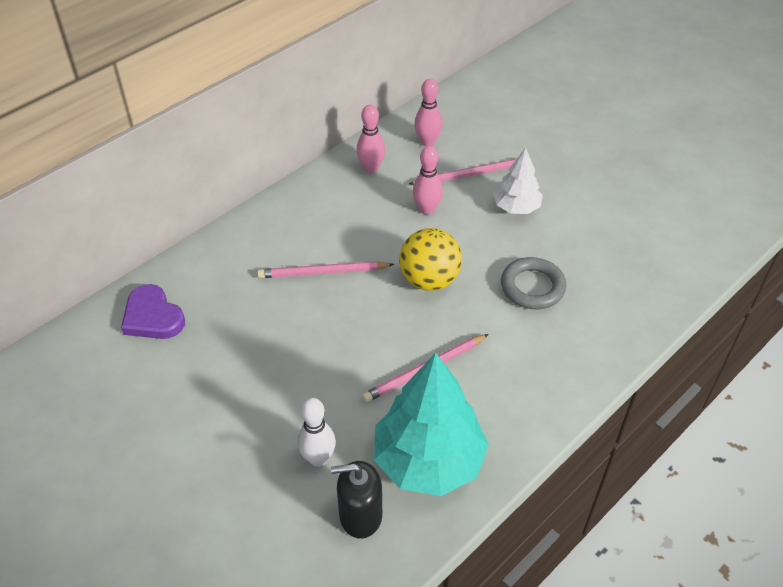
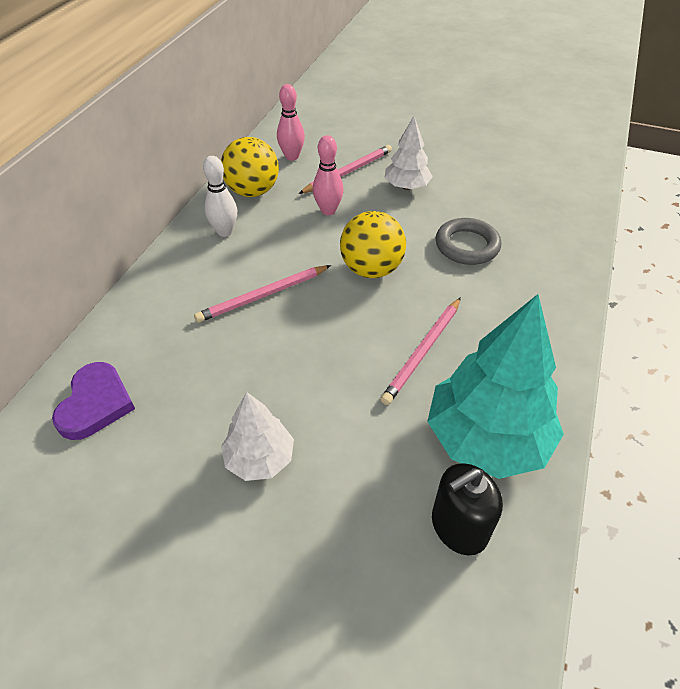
camera: 25 degrees left, 0 degrees up
purple heart [121,284,185,339] -> purple heart turned 105 degrees counterclockwise [52,362,135,440]
white bowling pin [297,398,336,466] -> white bowling pin moved to [203,156,237,237]
pink bowling pin [356,105,385,173] -> yellow ball [221,137,279,197]
none -> white tree [221,392,294,481]

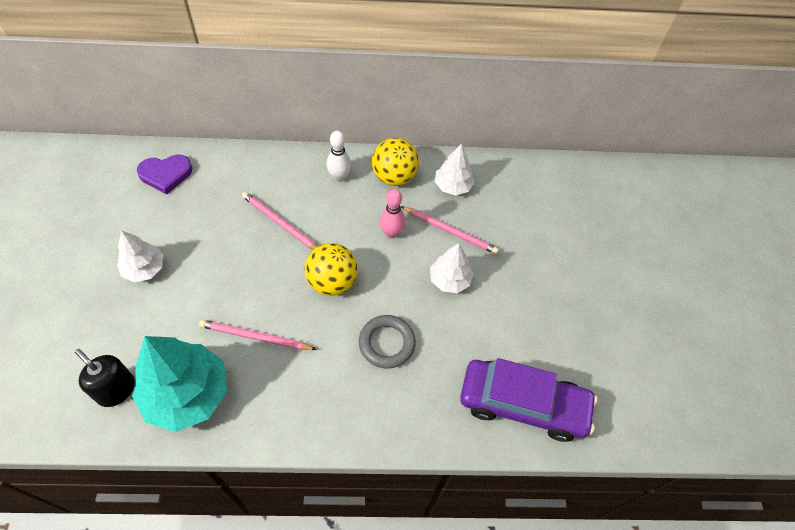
camera: 65 degrees right, 10 degrees up
pink bowling pin [277,84,305,161] -> white tree [435,144,475,195]
none -> purple car [460,358,597,442]

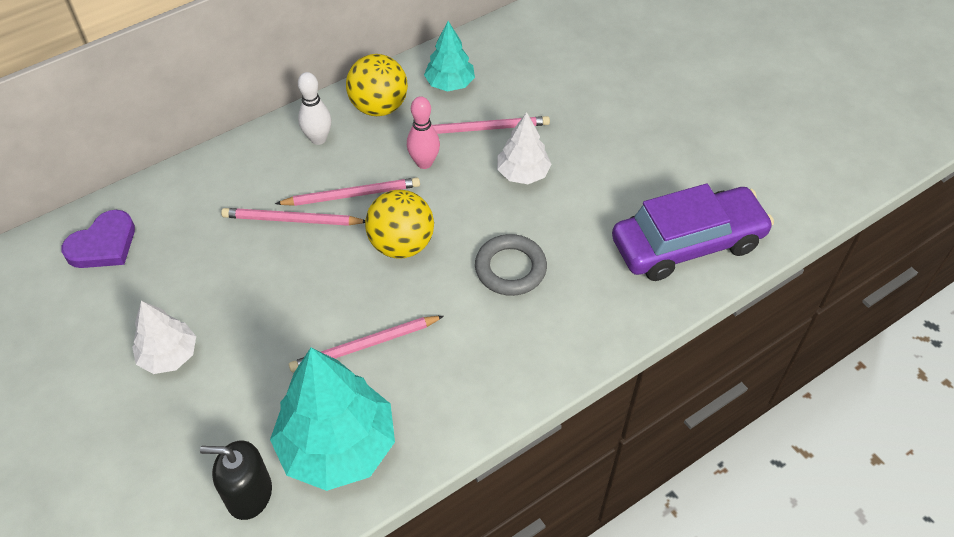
camera: 30 degrees left, 5 degrees down
white tree [435,144,475,195] -> turquoise tree [424,21,475,92]
none -> pink pencil [275,178,420,206]

